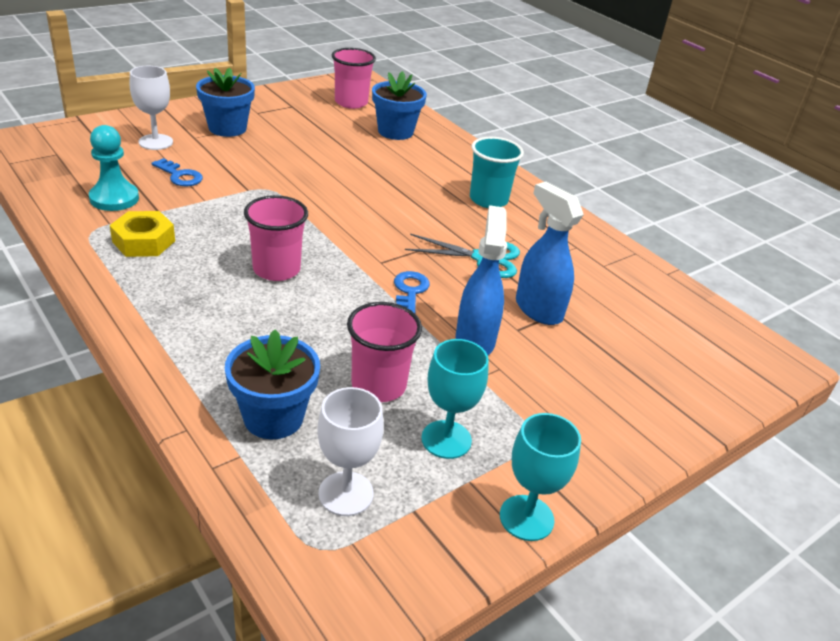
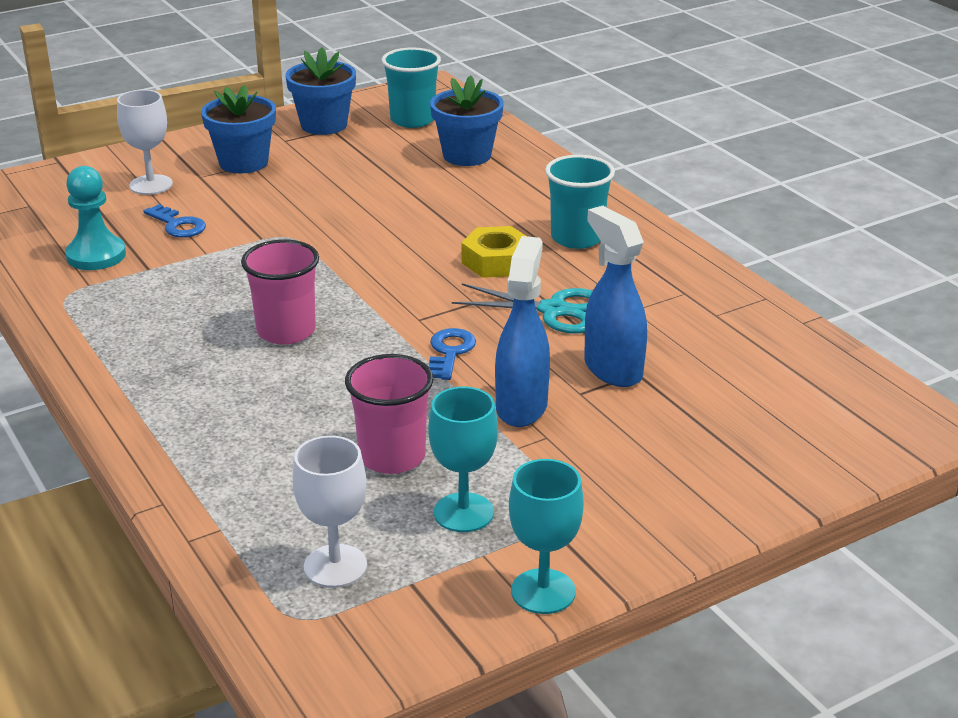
camera: 10 degrees right, 5 degrees down
yellow nut [110,211,175,257] -> yellow nut moved to [461,226,528,278]
blue flower pot [225,330,320,439] -> blue flower pot moved to [286,47,356,135]
pink cup [332,48,376,109] -> turquoise cup [382,47,441,128]

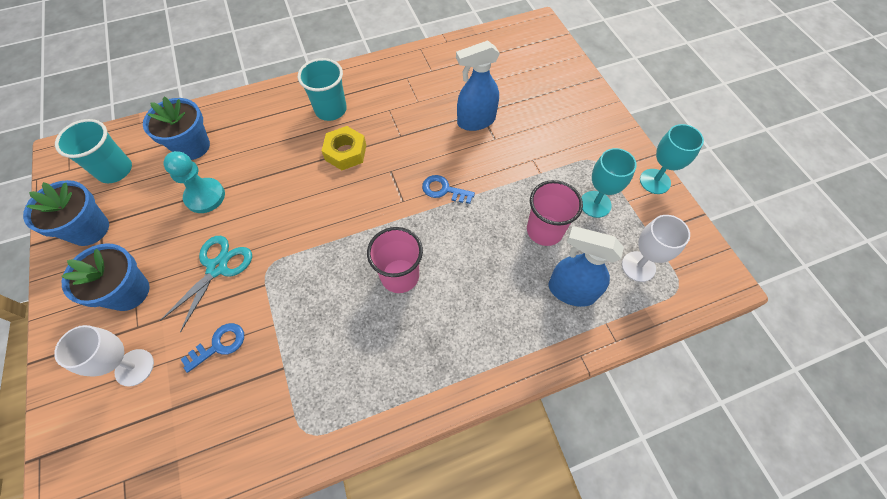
camera: 80 degrees left, 30 degrees up
turquoise pawn [65,166,126,270] -> turquoise pawn moved to [163,151,225,213]
turquoise scissors [452,283,592,334] -> turquoise scissors moved to [160,236,252,332]
blue spray bottle [495,236,550,427] -> blue spray bottle moved to [548,226,624,307]

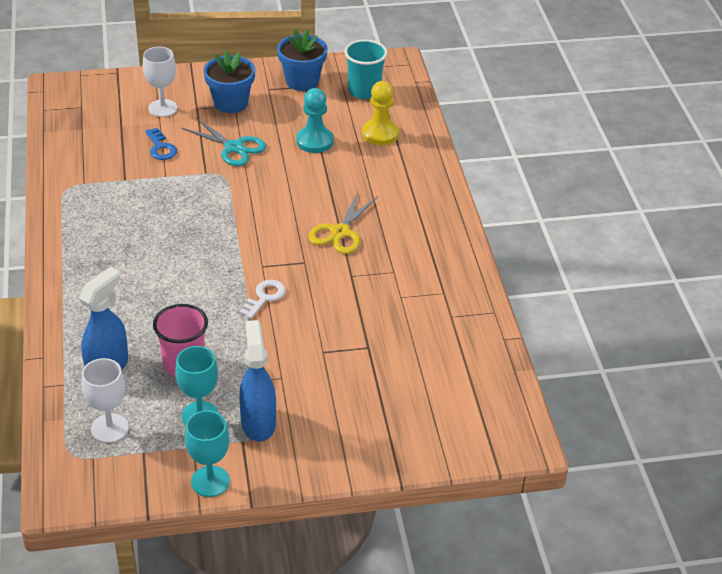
camera: 100 degrees right, 20 degrees down
blue flower pot [143,96,210,160] -> yellow pawn [362,81,399,145]
turquoise cup [298,58,347,121] -> none
yellow nut [322,126,366,170] -> yellow scissors [308,192,378,254]
pink cup [367,227,423,293] -> none
blue key [422,175,475,204] -> white key [239,280,286,319]
blue spray bottle [456,40,500,131] -> blue spray bottle moved to [239,320,276,442]

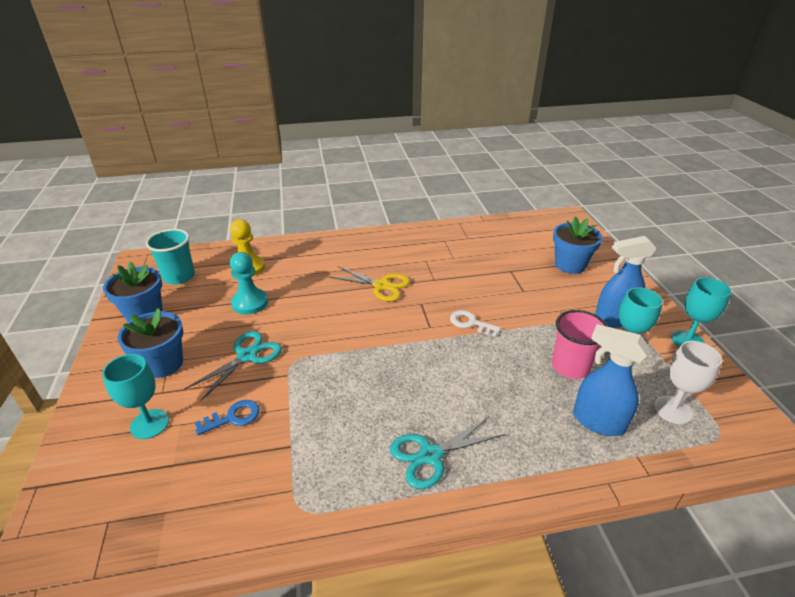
camera: 90 degrees left, 5 degrees down
white goblet [143,47,177,117] -> turquoise goblet [102,354,169,439]
none -> turquoise scissors [390,416,505,489]
none -> blue flower pot [553,216,602,274]

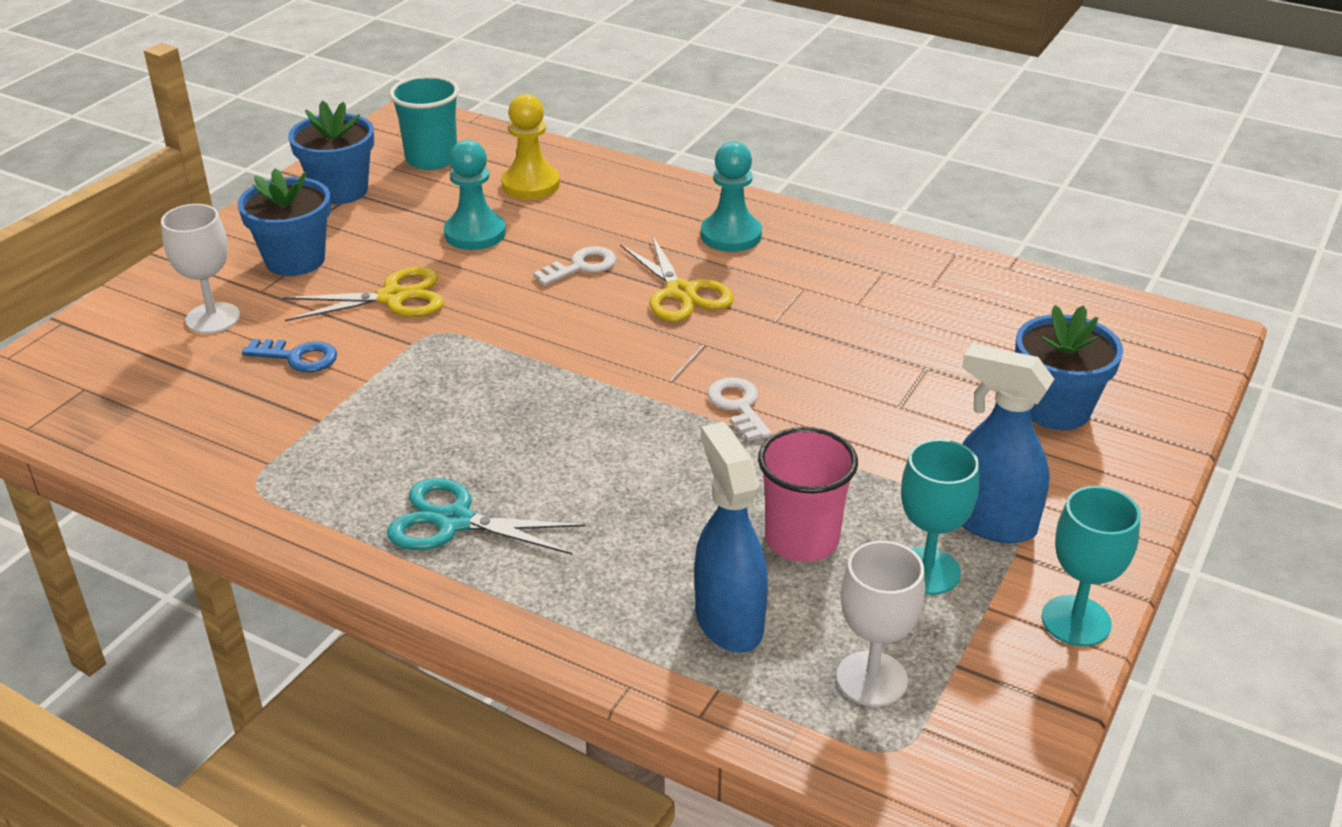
camera: 40 degrees right, 0 degrees up
turquoise goblet [102,354,169,439] -> white goblet [161,204,240,334]
turquoise scissors [184,331,282,401] -> yellow scissors [283,267,444,321]
none -> white key [533,247,616,286]
none -> turquoise pawn [701,142,762,252]

